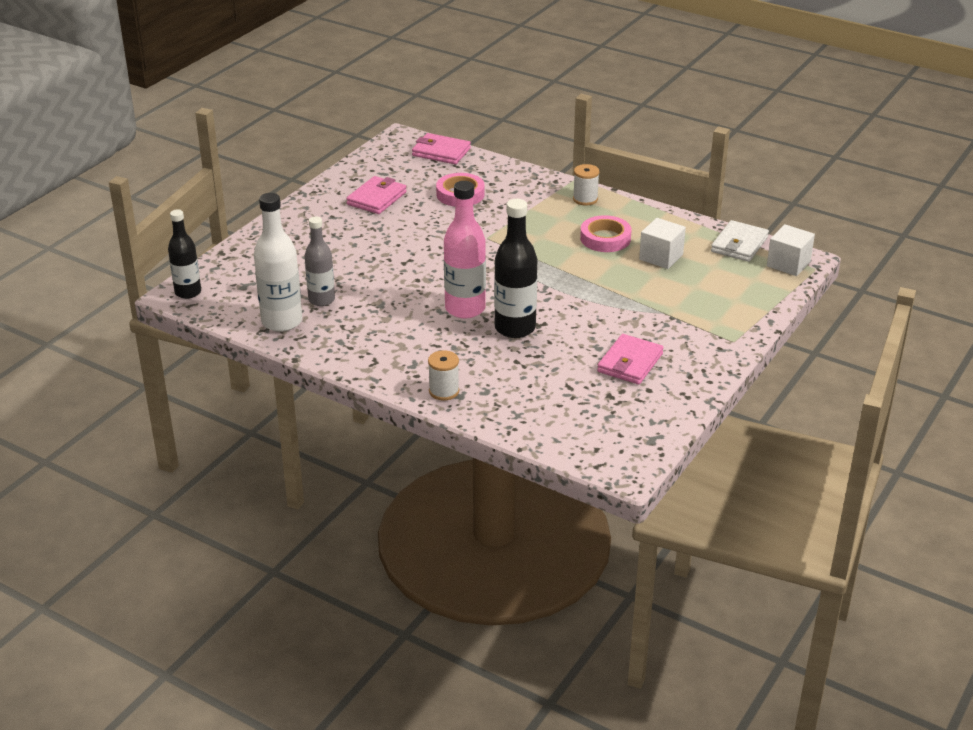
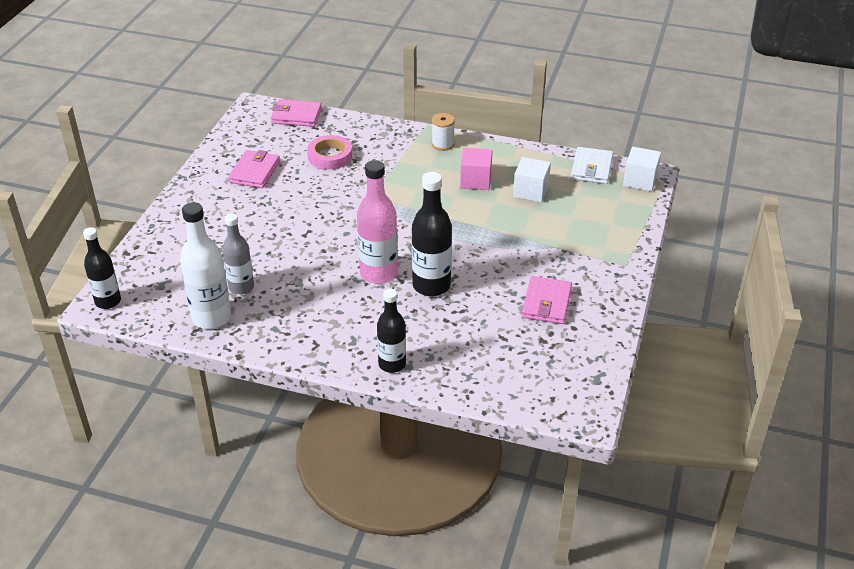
camera: 15 degrees left, 5 degrees up
white spool [428,350,459,401] -> black bottle [377,289,406,373]
pink tape [580,215,631,252] -> pink cube [460,148,492,190]

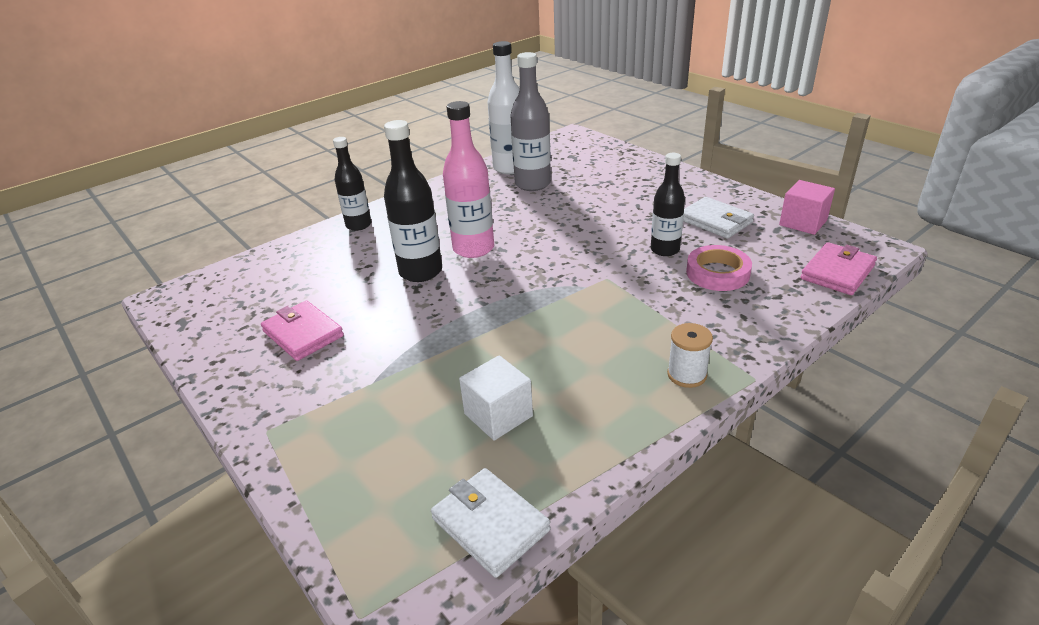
camera: 125 degrees right, 5 degrees down
black bottle [83,227,121,309] -> black bottle moved to [651,153,685,256]
grey bottle [222,213,254,294] -> grey bottle [510,52,551,191], size x1.50
pink wallet [228,150,280,188] -> white wallet [683,197,754,239]
pink cube [460,148,492,190] -> pink cube moved to [779,180,835,235]
white cube [623,147,661,192] -> none

